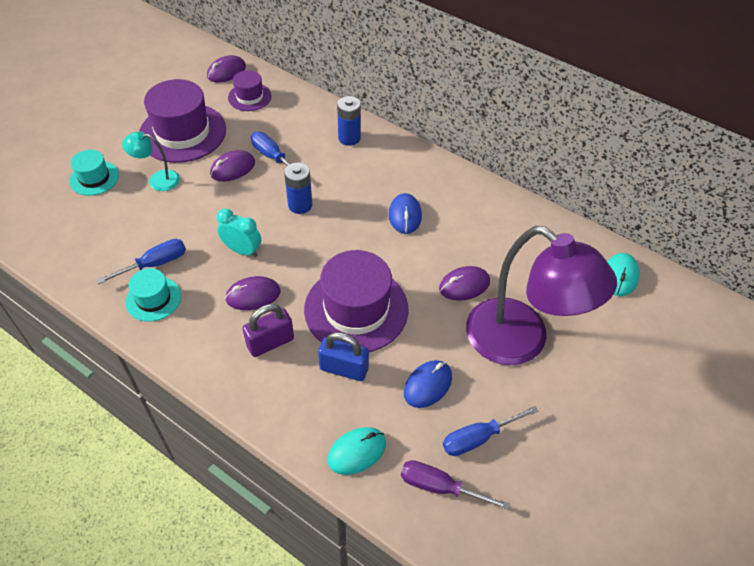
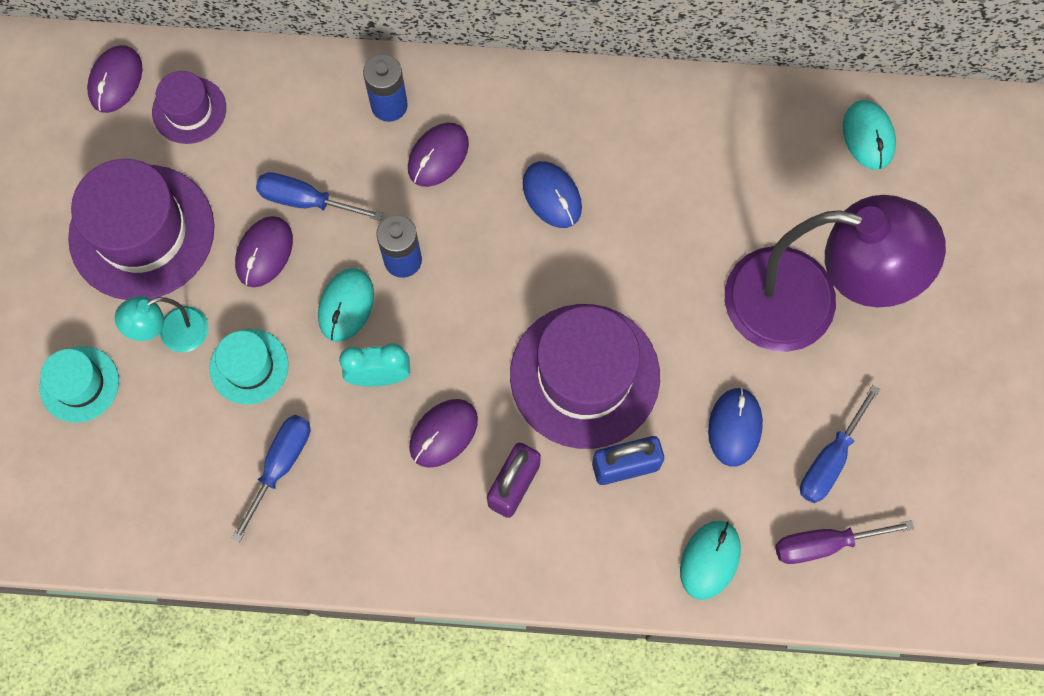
camera: 30 degrees left, 20 degrees up
turquoise hat [126,268,181,322] -> turquoise hat moved to [210,329,289,405]
purple mouse [439,266,490,301] -> purple mouse moved to [408,123,469,187]
none -> turquoise mouse [318,268,374,342]

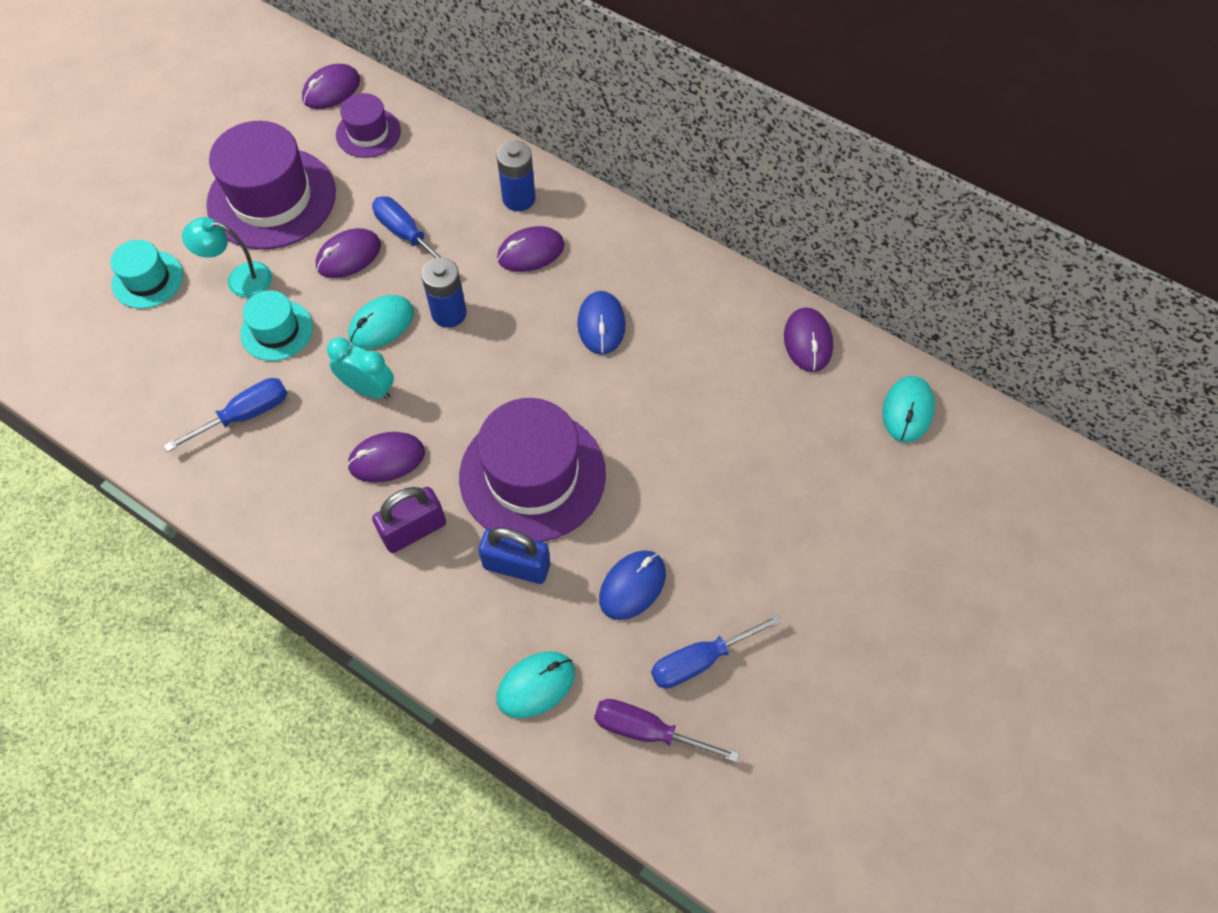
camera: 30 degrees right, 10 degrees down
purple lamp [725,195,946,352] -> none
none -> purple mouse [784,308,833,372]

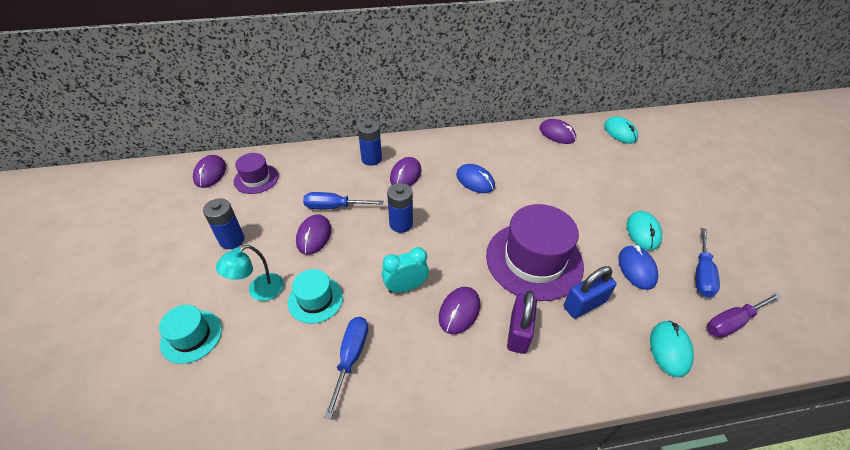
camera: 45 degrees left, 15 degrees down
purple hat [206,121,336,250] -> blue battery [203,198,244,249]
turquoise mouse [348,295,414,349] -> turquoise mouse moved to [627,211,662,250]

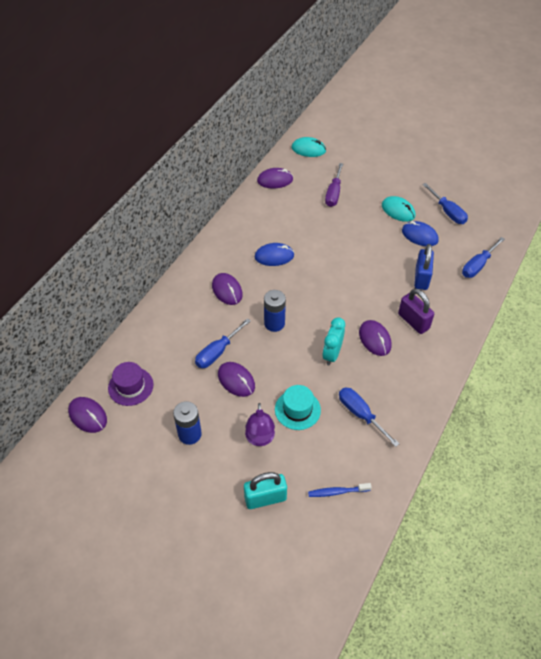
camera: 50 degrees left, 5 degrees up
turquoise hat [159,305,222,364] -> turquoise padlock [244,472,287,509]
turquoise lamp [216,245,284,301] -> purple lamp [245,403,275,446]
blue battery [358,120,382,166] -> none
purple hat [486,204,584,301] -> none
turquoise mouse [650,321,694,377] -> blue screwdriver [462,237,505,278]
purple screwdriver [707,292,782,338] -> purple screwdriver moved to [325,163,343,207]
none -> blue toothbrush [308,483,372,497]

